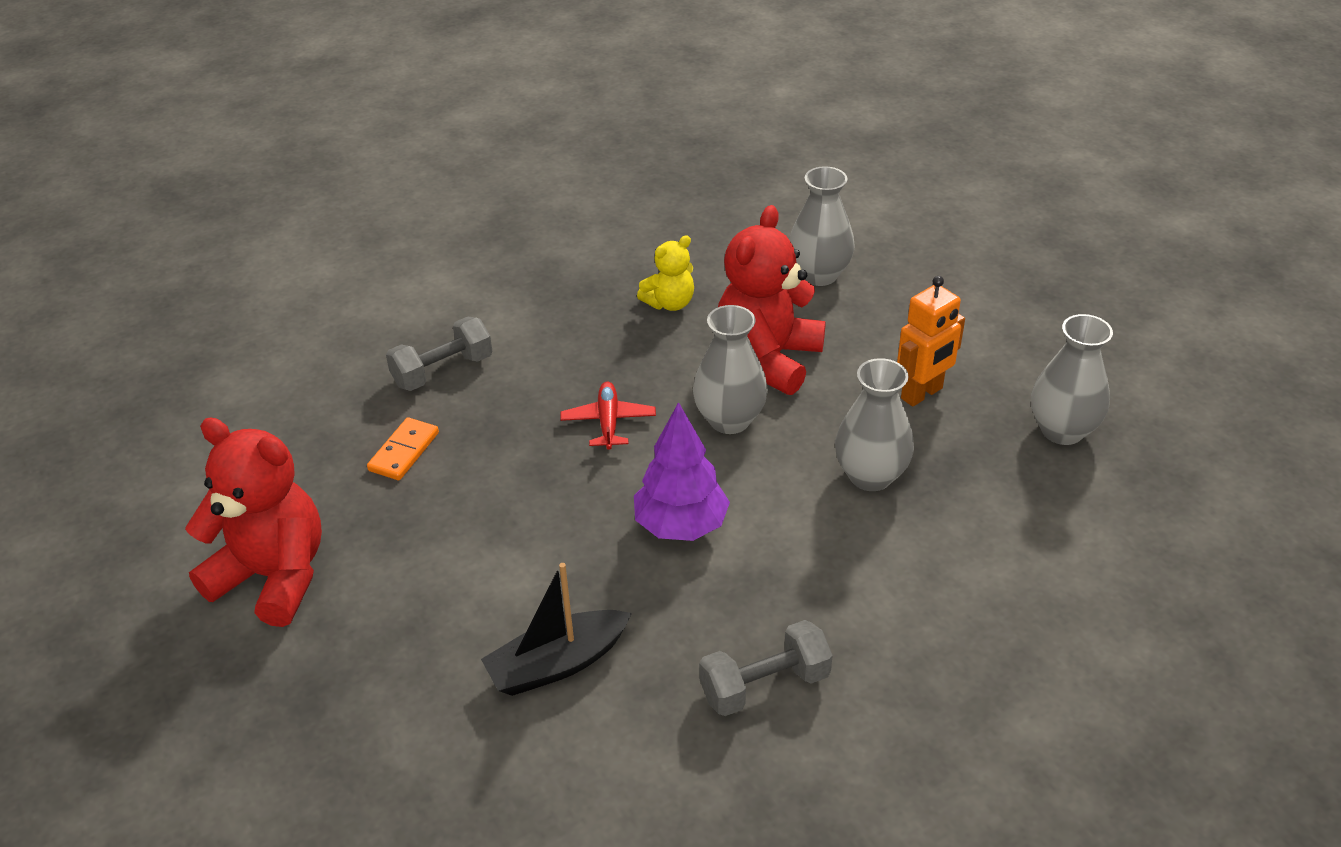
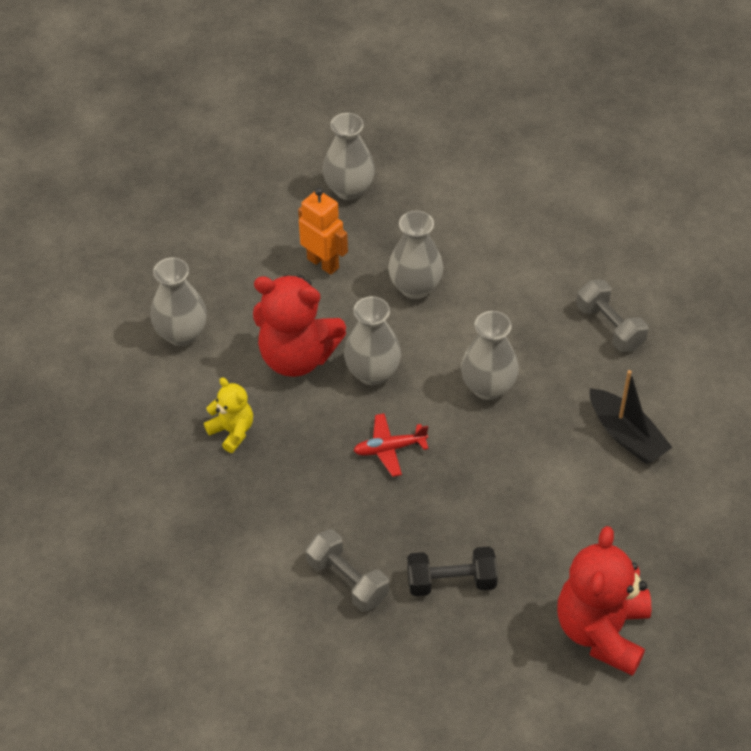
camera: 100 degrees left, 10 degrees up
orange domino [367,417,439,480] -> black dumbbell [407,547,498,596]
purple tree [634,402,730,541] -> grey vase [461,311,519,400]

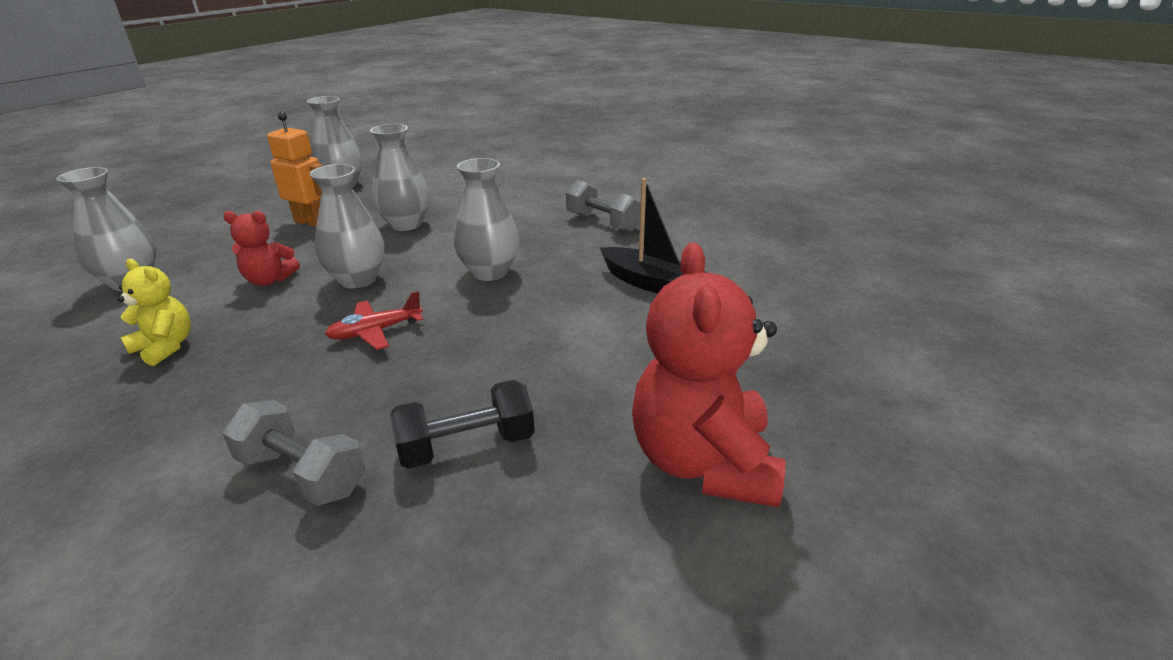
camera: 15 degrees left, 20 degrees down
red teddy bear [253,275,346,377] -> red teddy bear [223,211,300,286], size x0.53

